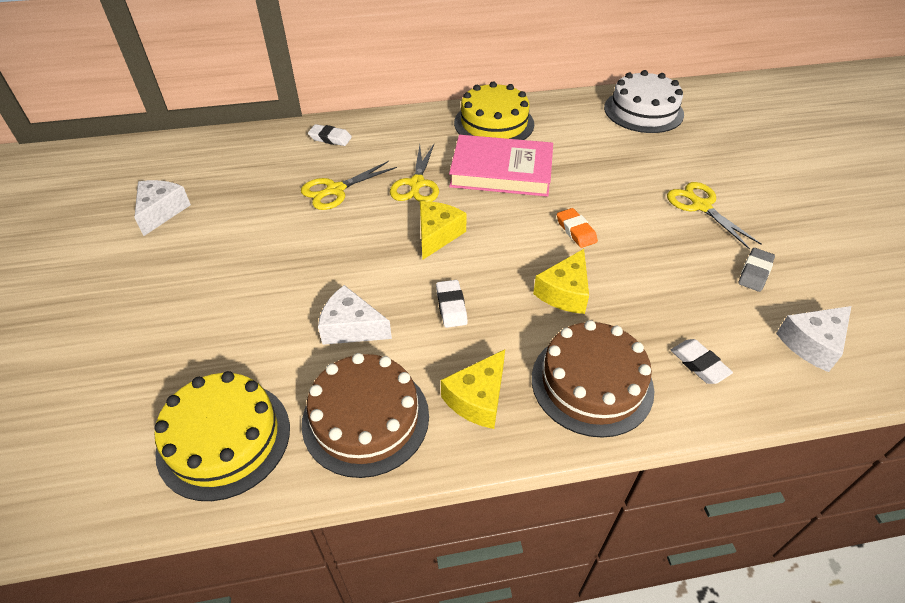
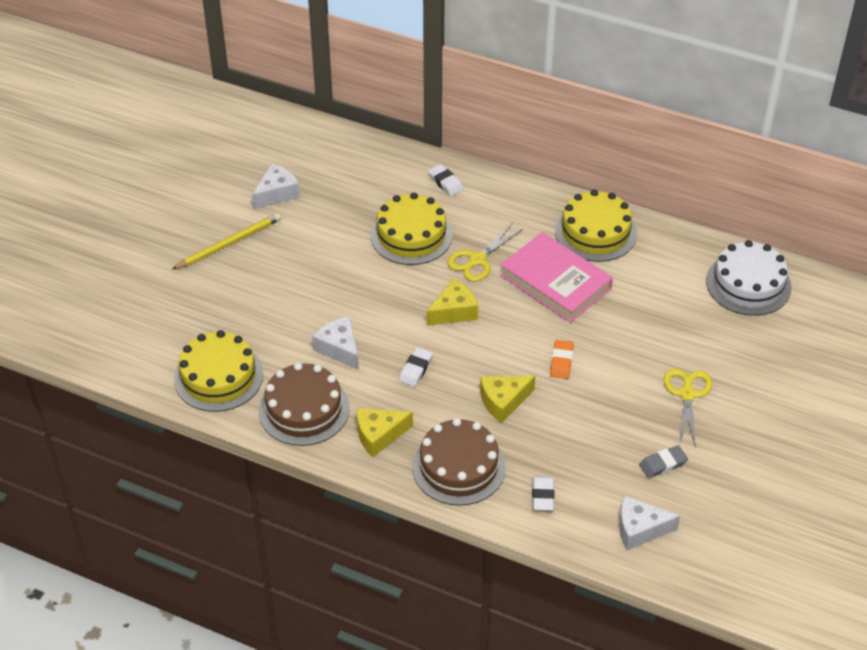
camera: 35 degrees right, 0 degrees up
yellow scissors [301,161,397,210] -> yellow cake [371,193,453,265]
none -> yellow pencil [172,213,281,270]

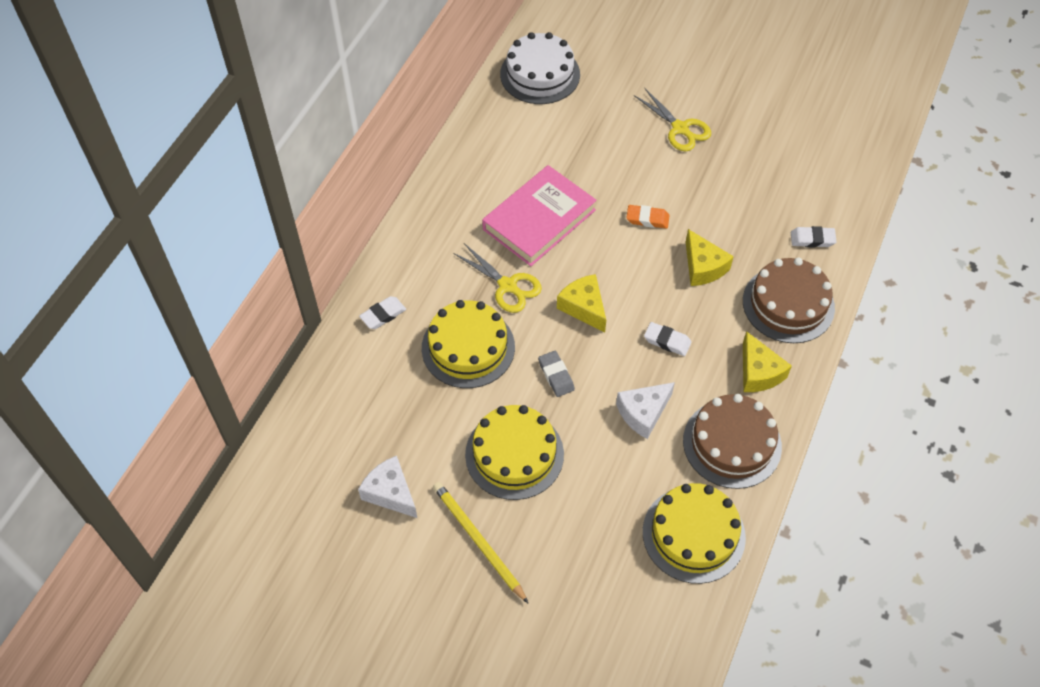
camera: 90 degrees left, 10 degrees up
yellow cake [555,189,637,262] -> yellow cake moved to [465,405,564,500]
white cheese [619,496,680,550] -> none
grey eraser [639,445,688,478] -> grey eraser moved to [538,351,575,397]
yellow scissors [663,368,712,448] -> yellow scissors turned 135 degrees counterclockwise [634,88,711,151]

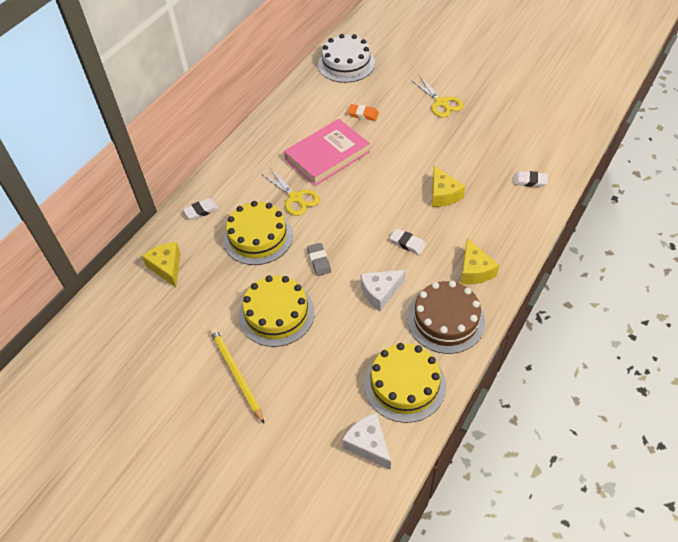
camera: 10 degrees right, 5 degrees down
white cheese [358,456,417,518] -> white cheese moved to [342,413,391,470]
yellow cheese [557,274,606,332] -> yellow cheese moved to [142,242,180,287]
orange eraser [626,205,670,229] -> orange eraser moved to [347,104,379,121]
brown cake [743,258,835,343] -> none

